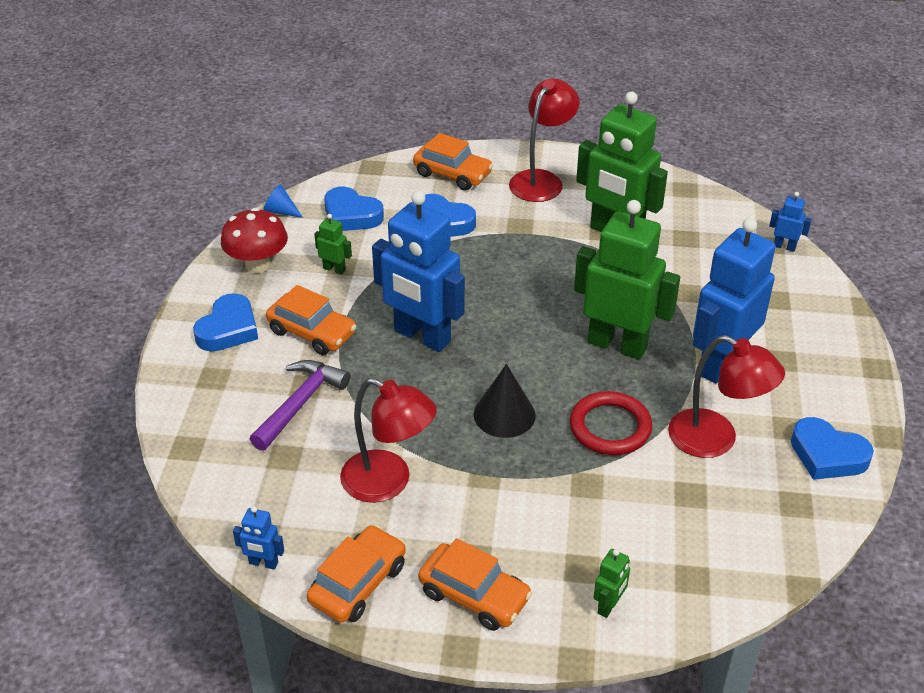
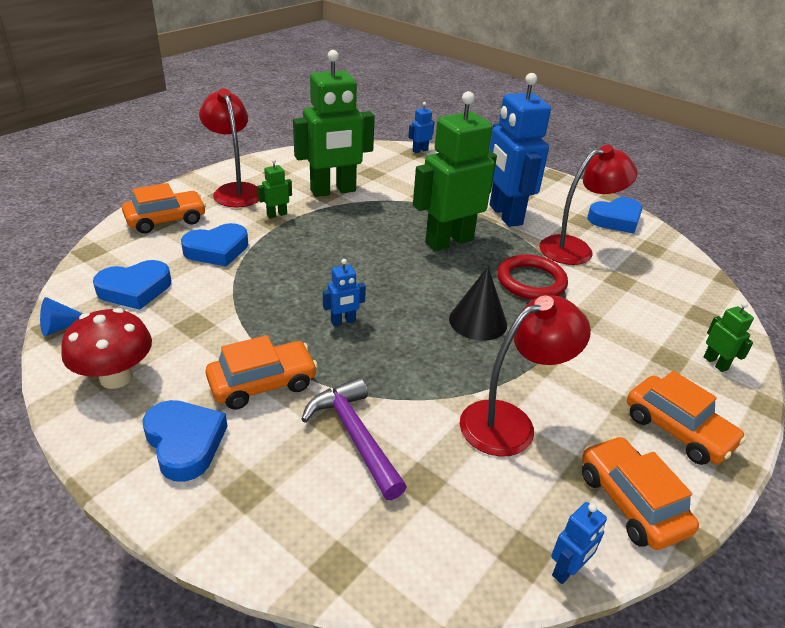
camera: 60 degrees left, 5 degrees down
green robot [314,214,352,275] -> green robot moved to [257,159,292,218]
blue robot [372,191,465,352] -> blue robot [323,259,366,326], size x0.41
orange car [418,538,532,631] -> orange car turned 75 degrees clockwise [627,371,746,465]

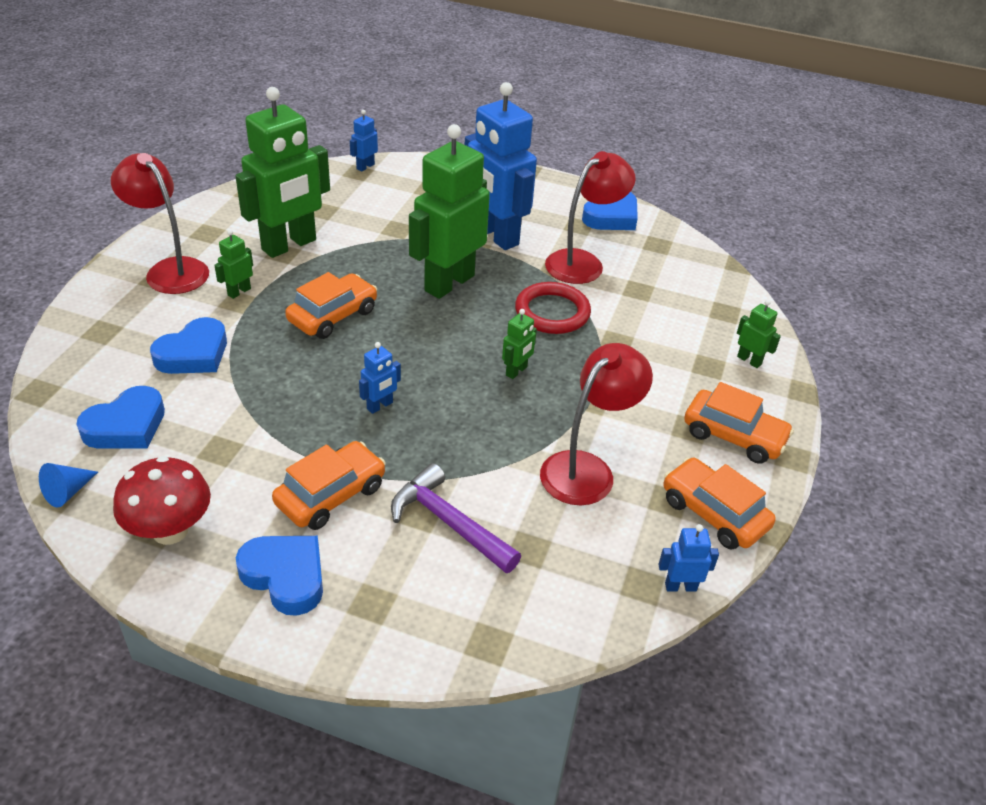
camera: 20 degrees left, 5 degrees up
orange car [122,183,206,234] -> orange car moved to [285,272,377,339]
black cone [449,267,507,341] -> green robot [502,309,537,379]
blue robot [551,502,607,584] -> blue robot turned 120 degrees counterclockwise [658,524,719,592]

